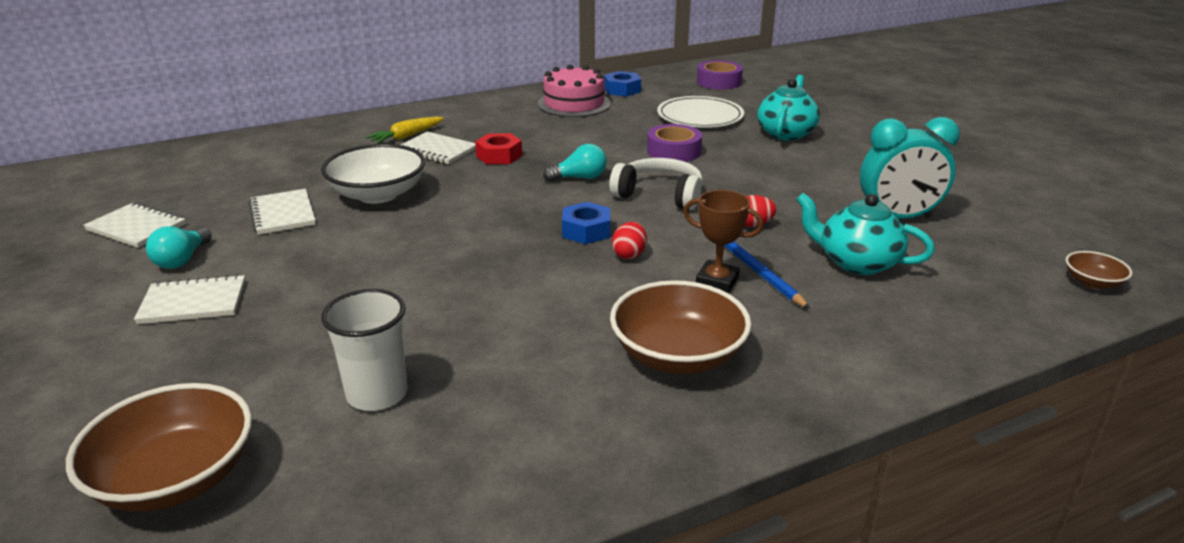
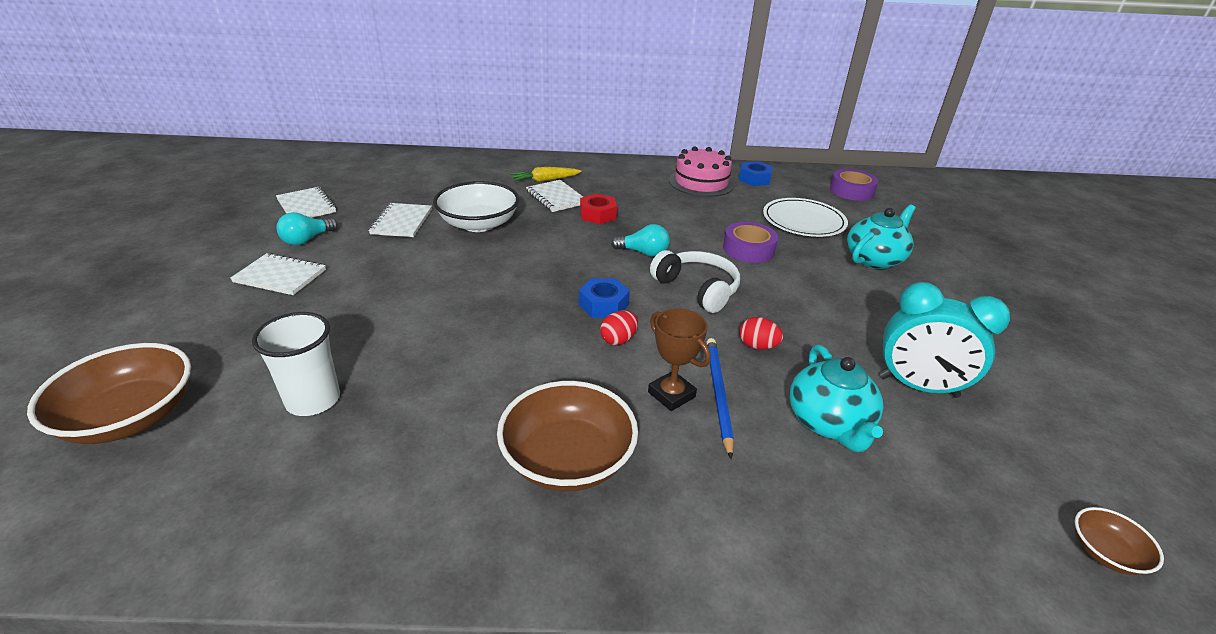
camera: 25 degrees right, 5 degrees up
turquoise teapot [796,193,935,275] -> turquoise teapot turned 150 degrees counterclockwise [789,345,883,452]

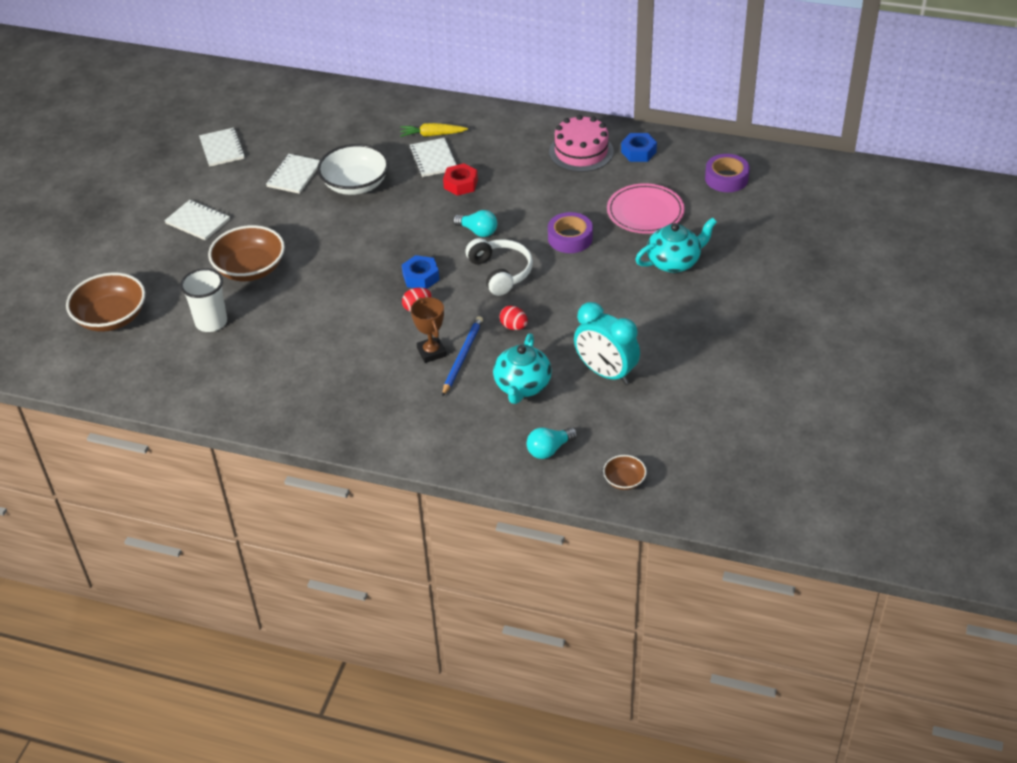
camera: 20 degrees right, 10 degrees up
turquoise light bulb [276,212,338,245] -> turquoise light bulb moved to [527,427,578,459]
brown bowl [497,381,638,491] -> brown bowl moved to [208,225,285,281]
white plate [763,198,848,237] -> pink plate [607,183,685,234]

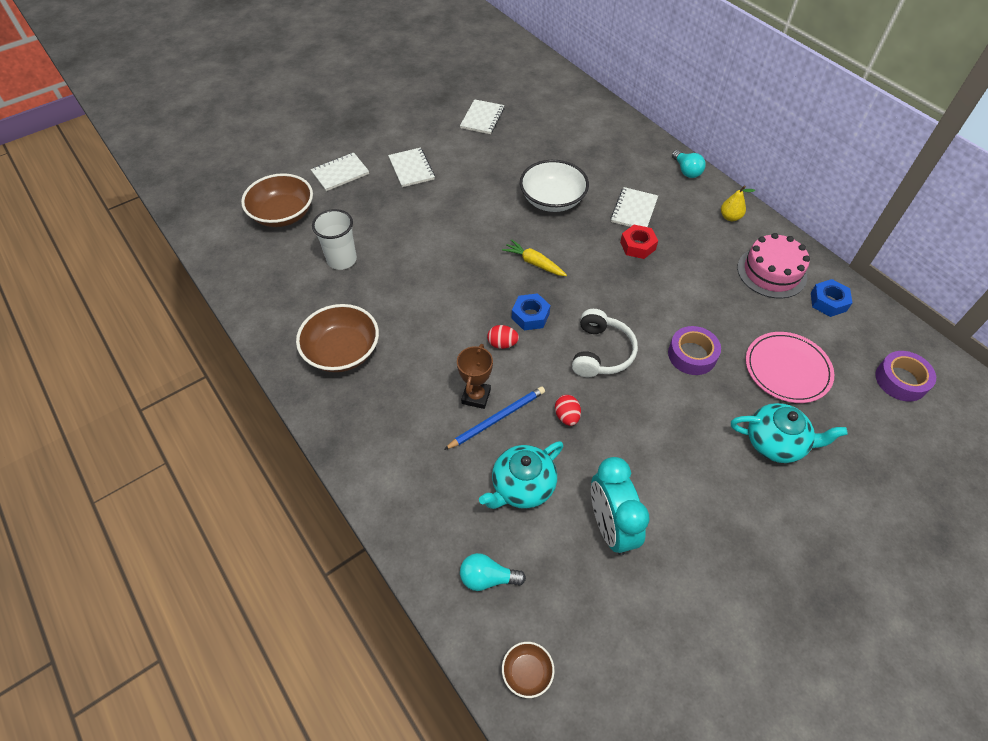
camera: 35 degrees right, 10 degrees up
brown bowl [208,225,285,281] -> brown bowl moved to [296,304,379,372]
white notebook [266,154,320,194] -> white notebook moved to [311,152,369,191]
yellow carrot [400,123,468,137] -> yellow carrot moved to [502,239,567,276]
turquoise light bulb [453,210,497,237] -> turquoise light bulb moved to [672,150,706,178]
none -> yellow pear [721,186,755,221]

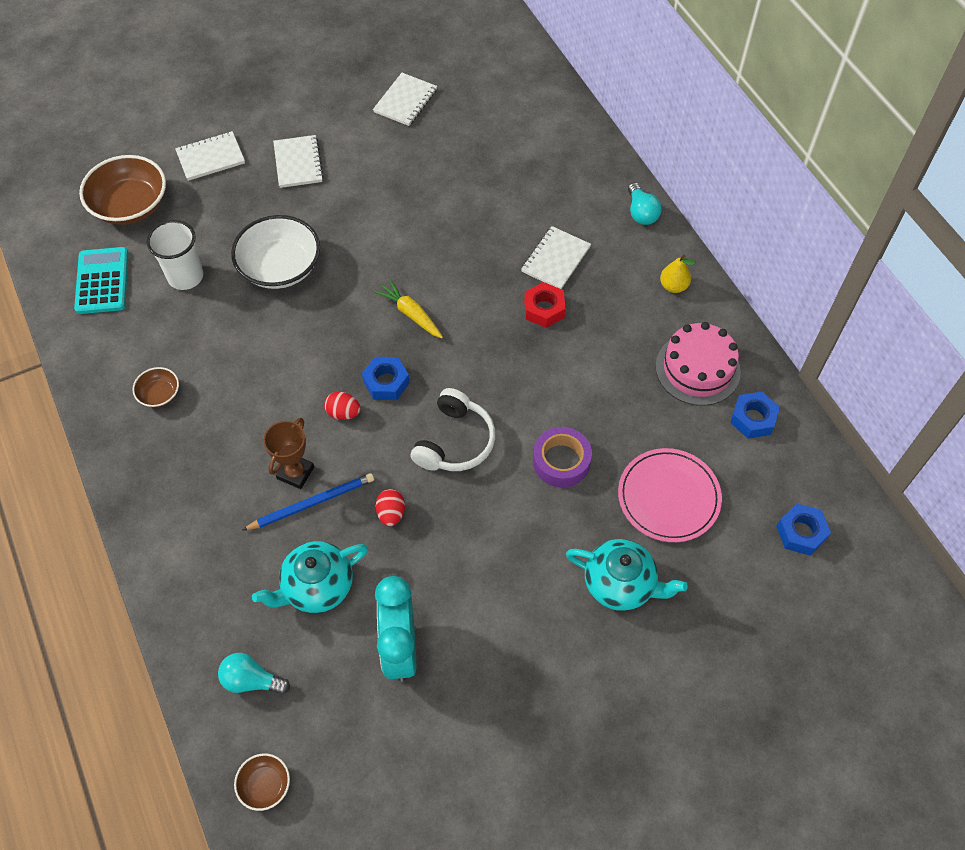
camera: 10 degrees right, 5 degrees up
brown bowl [296,304,379,372] -> brown bowl [133,367,179,407], size x0.49
white bowl [520,160,589,212] -> white bowl moved to [231,215,320,289]
purple tape [875,351,936,402] -> blue nut [776,503,831,556]
none -> turquoise calculator [74,247,128,314]

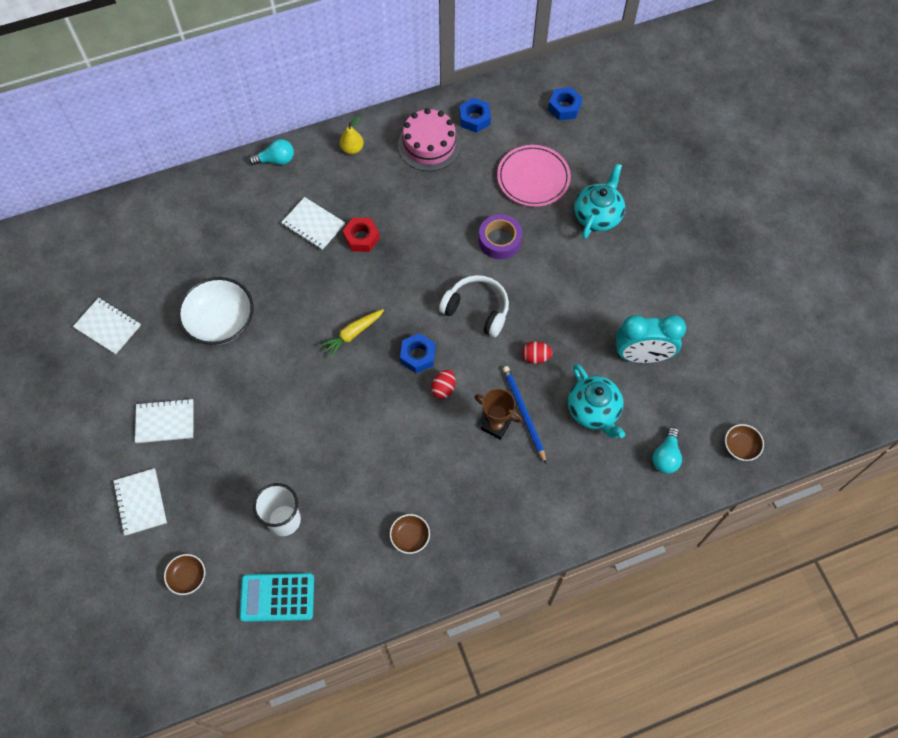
camera: 85 degrees left, 5 degrees up
brown bowl [79,155,166,225] -> brown bowl [164,554,205,595], size x0.49
white bowl [231,215,320,289] -> white bowl moved to [177,277,254,345]

